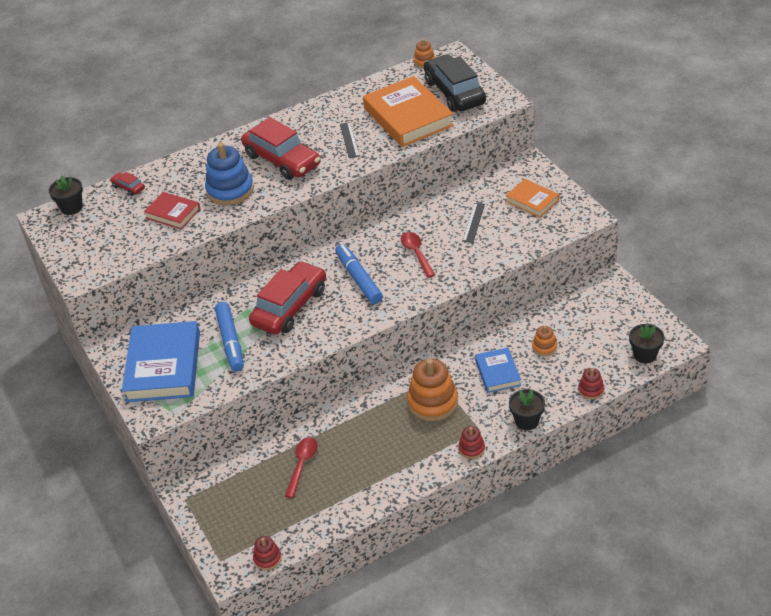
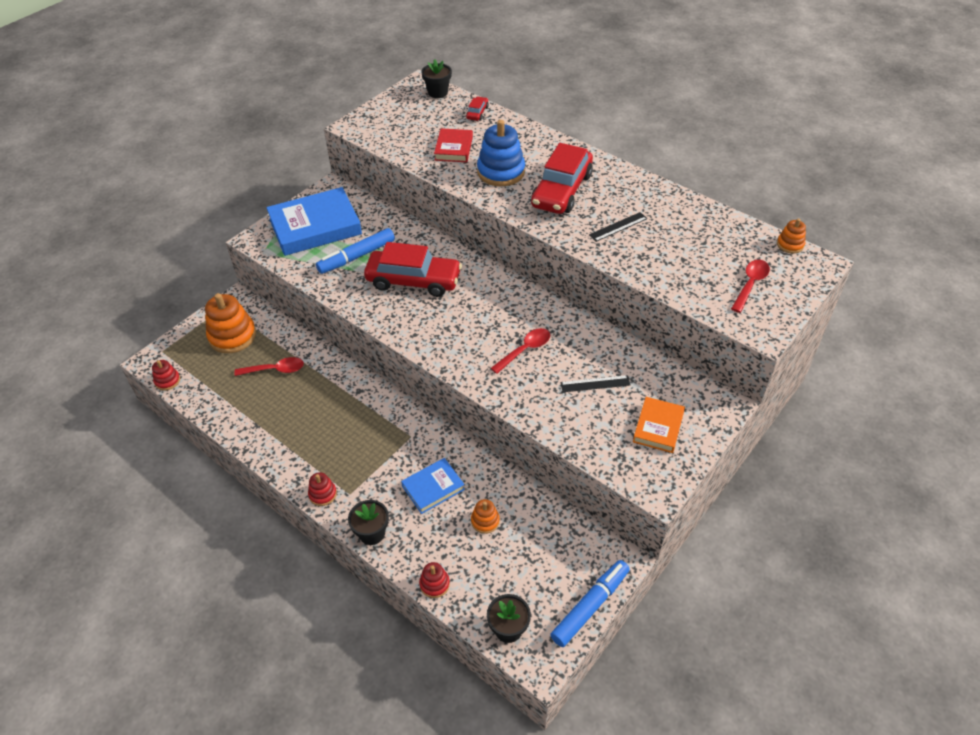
camera: 65 degrees right, 5 degrees up
blue marker [335,244,383,304] -> blue marker moved to [550,560,630,647]
orange book [363,76,454,147] -> none
orange stacking toy [407,359,458,421] -> orange stacking toy moved to [205,293,256,353]
black car [424,54,486,112] -> red spoon [731,260,770,313]

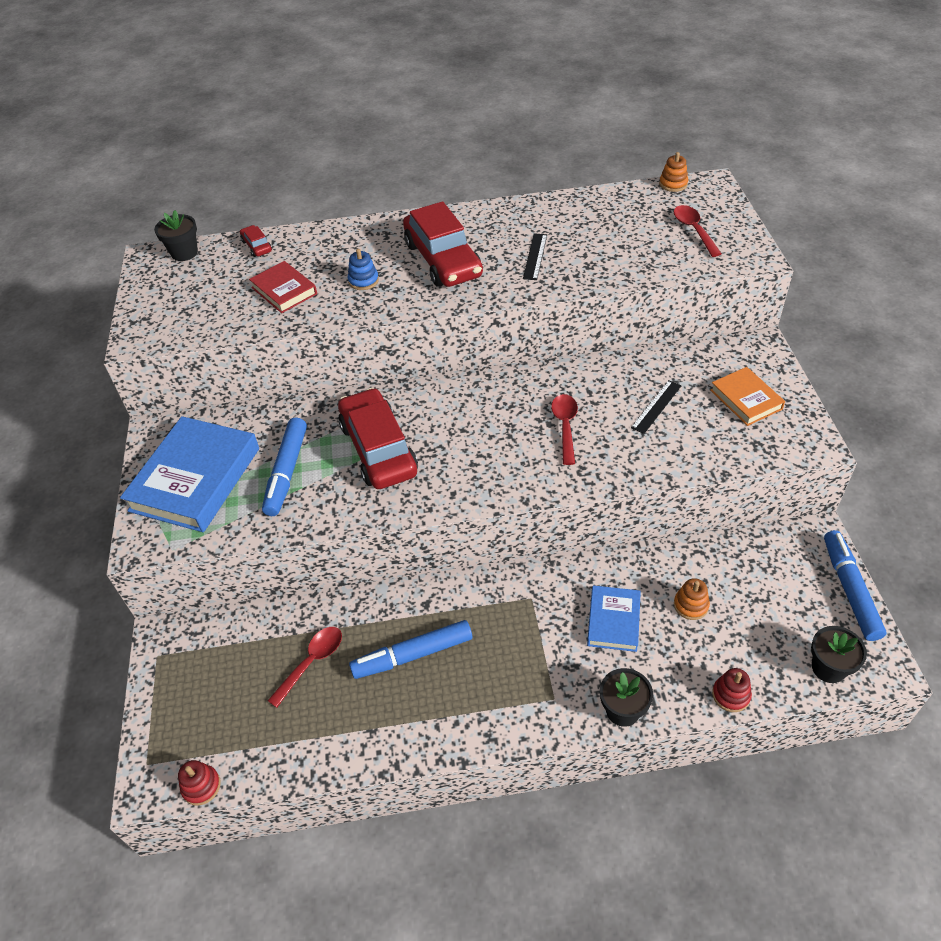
camera: 45 degrees left, 0 degrees up
orange stacking toy [205,293,256,353] -> none
red stacking toy [308,472,337,506] -> none
red car [364,242,462,297] -> red car turned 75 degrees counterclockwise [338,388,418,489]
blue stacking toy [477,120,525,186] -> blue stacking toy [348,249,379,290], size x0.51
none -> blue marker [349,620,472,679]

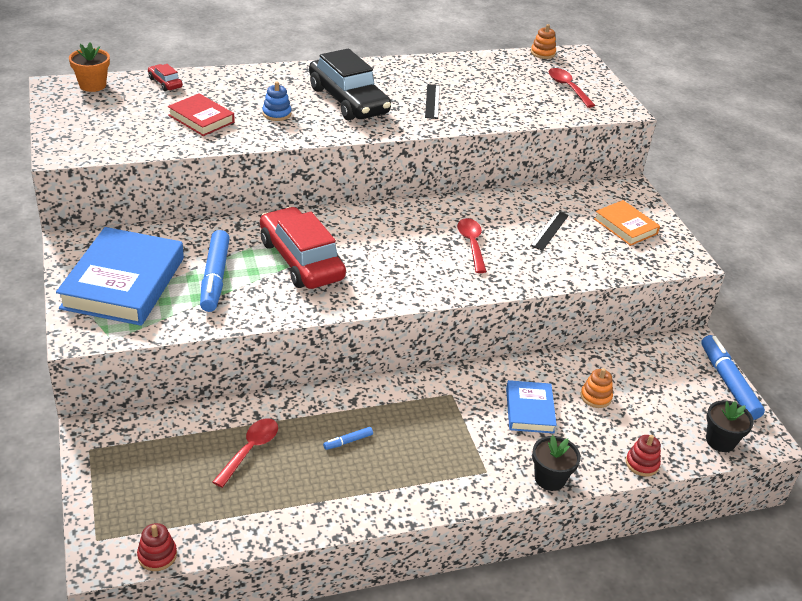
camera: 15 degrees left, 10 degrees down
black flower pot [154,210,198,261] -> orange flower pot [69,43,110,92]
blue marker [349,620,472,679] -> blue marker [323,427,373,450], size x0.44
red car [403,201,483,287] -> black car [309,48,391,120]

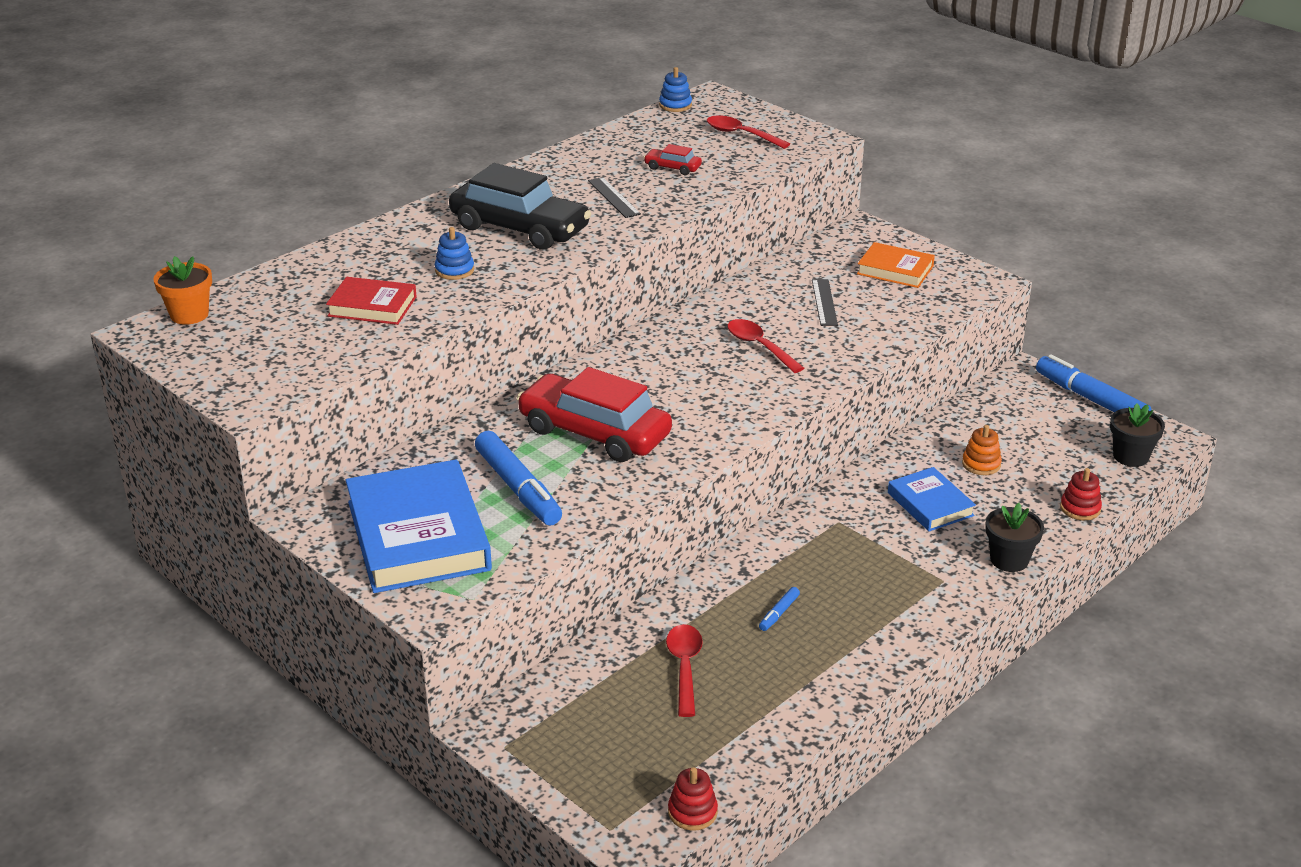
camera: 25 degrees left, 5 degrees down
red car [148,64,183,91] -> red car moved to [643,144,702,175]
orange stacking toy [531,24,556,59] -> blue stacking toy [659,67,692,112]

